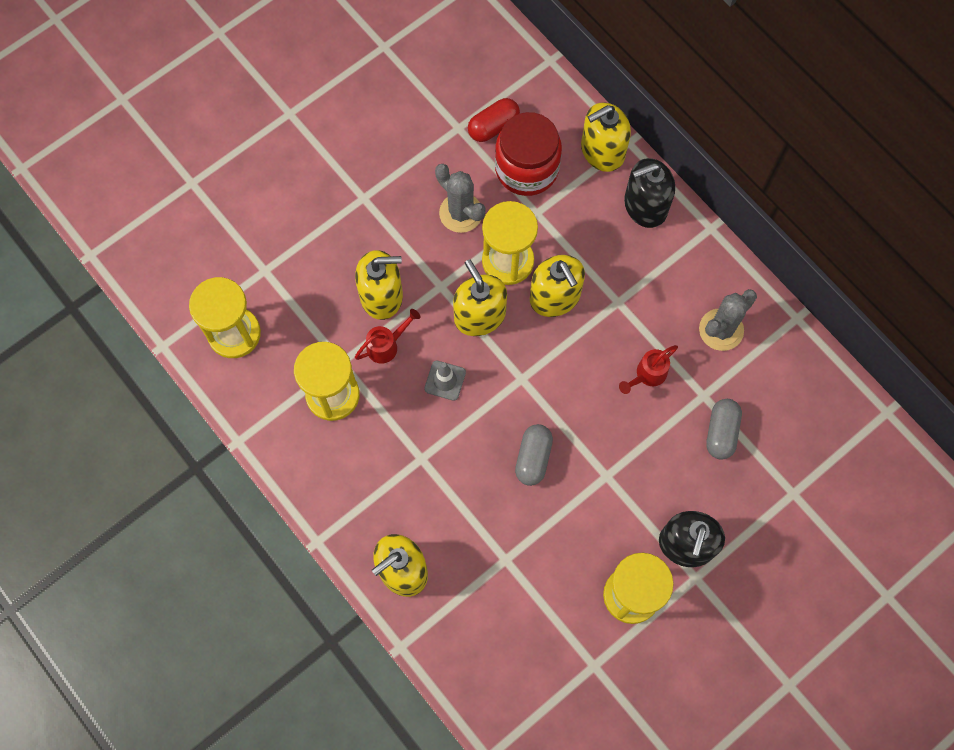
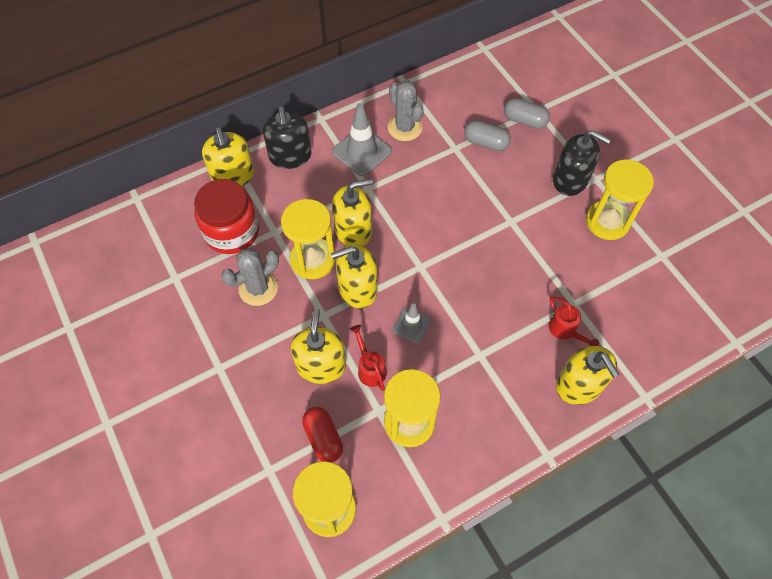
camera: 80 degrees left, 10 degrees down
red capsule [468,98,520,142] -> red capsule moved to [302,407,343,463]
grey capsule [515,424,553,486] -> grey capsule moved to [504,98,550,129]
red watering can [619,345,678,394] -> red watering can moved to [549,297,599,346]
none -> grey traffic cone [332,103,392,176]

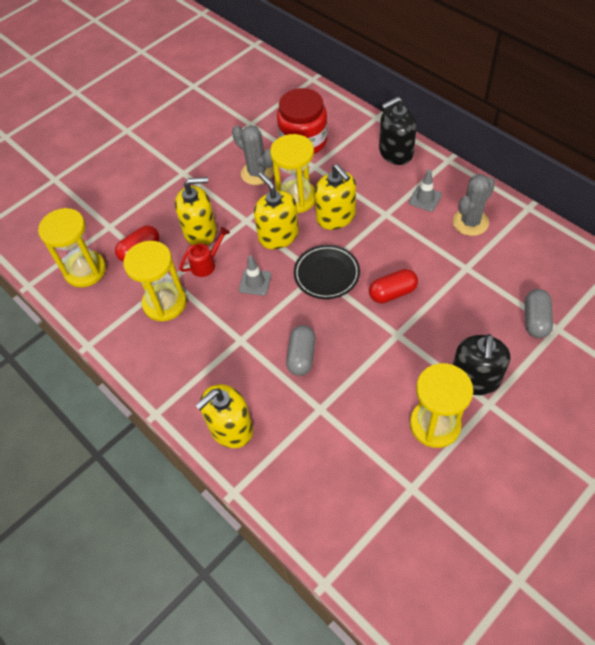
camera: 80 degrees right, 5 degrees down
yellow soap dispenser [202,127,254,186] -> none
grey traffic cone [332,103,392,176] -> grey traffic cone [409,169,442,212], size x0.60
grey capsule [464,120,511,151] -> grey capsule moved to [286,325,316,376]
red watering can [549,297,599,346] -> none
none -> black plate [294,245,360,299]
none -> red capsule [369,269,418,303]

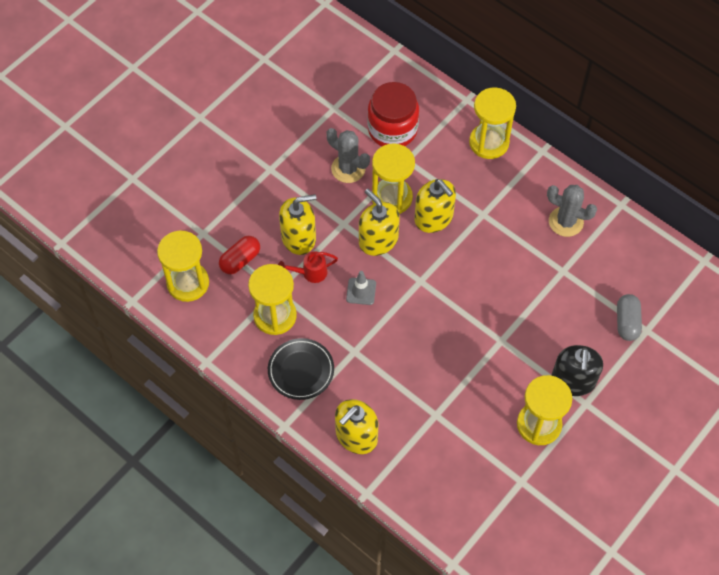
camera: 10 degrees left, 5 degrees up
red watering can [180,227,230,277] -> red watering can turned 150 degrees counterclockwise [278,251,338,283]
grey capsule [286,325,316,376] -> none
black plate [294,245,360,299] -> black plate moved to [268,338,334,400]
red capsule [369,269,418,303] -> none
black soap dispenser [379,96,417,165] -> yellow hourglass [469,87,516,159]
grey traffic cone [409,169,442,212] -> none
grey cactus [453,174,495,236] -> grey cactus turned 75 degrees clockwise [547,185,597,237]

